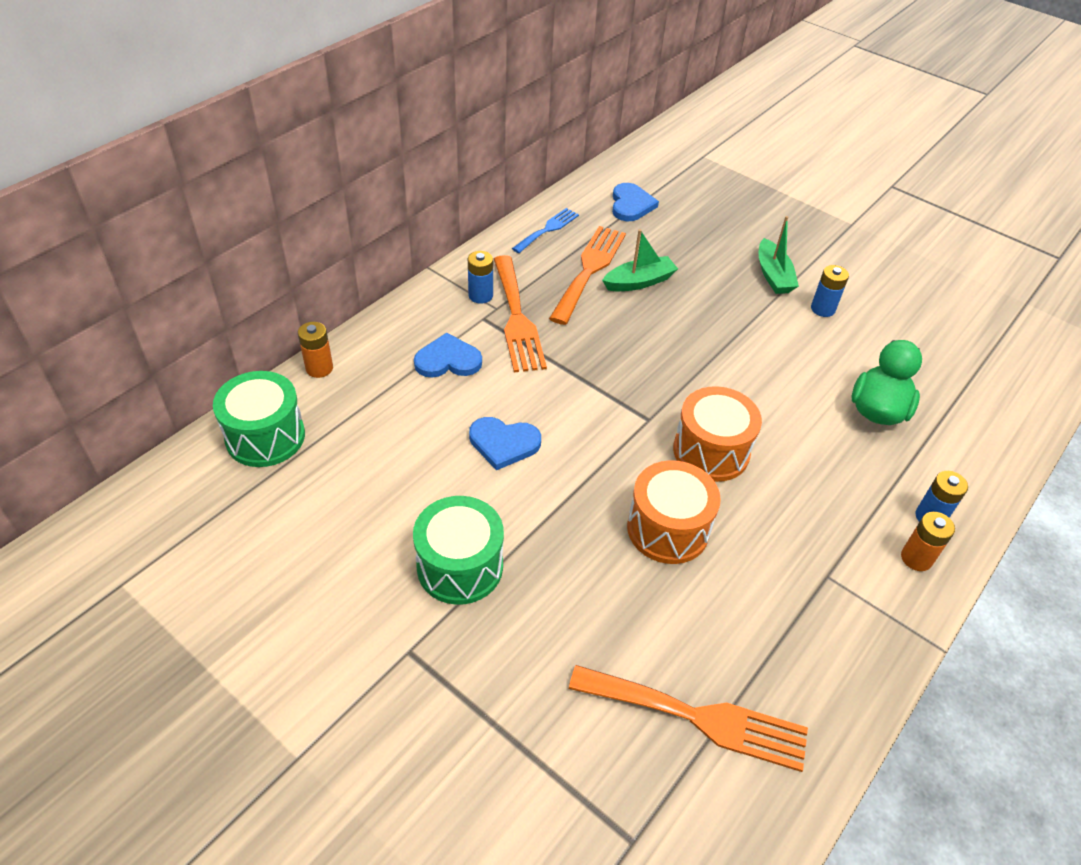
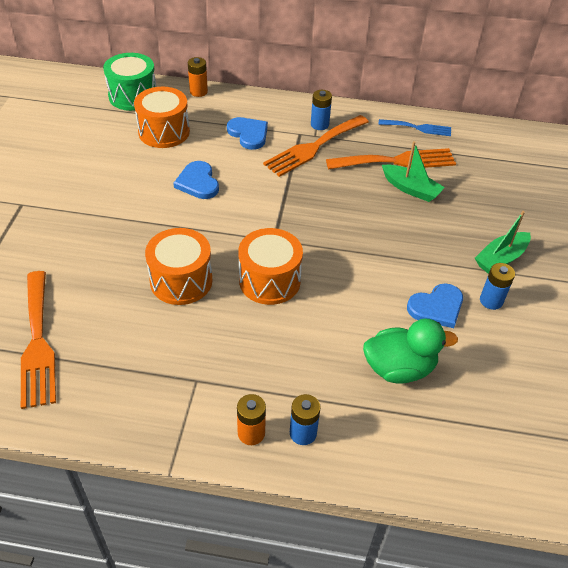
camera: 60 degrees right, 0 degrees up
green drum [413,496,504,605] -> none
blue heart [612,183,659,221] -> blue heart moved to [407,283,463,328]
none -> orange drum [134,87,190,148]

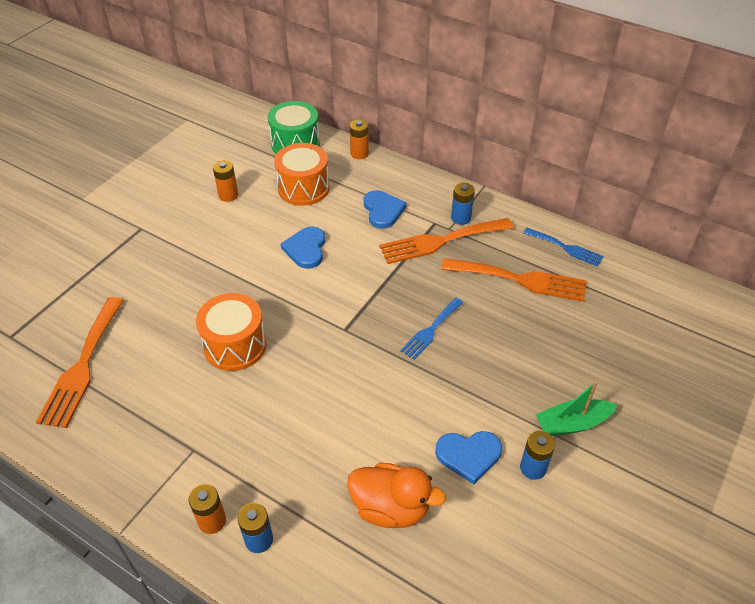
camera: 25 degrees right, 0 degrees up
orange drum [238,228,303,305] -> none
green duck [363,319,458,384] -> orange duck [347,463,446,528]
green boat [382,141,445,202] -> none
none -> orange battery [213,160,238,202]
none -> blue fork [400,298,464,360]

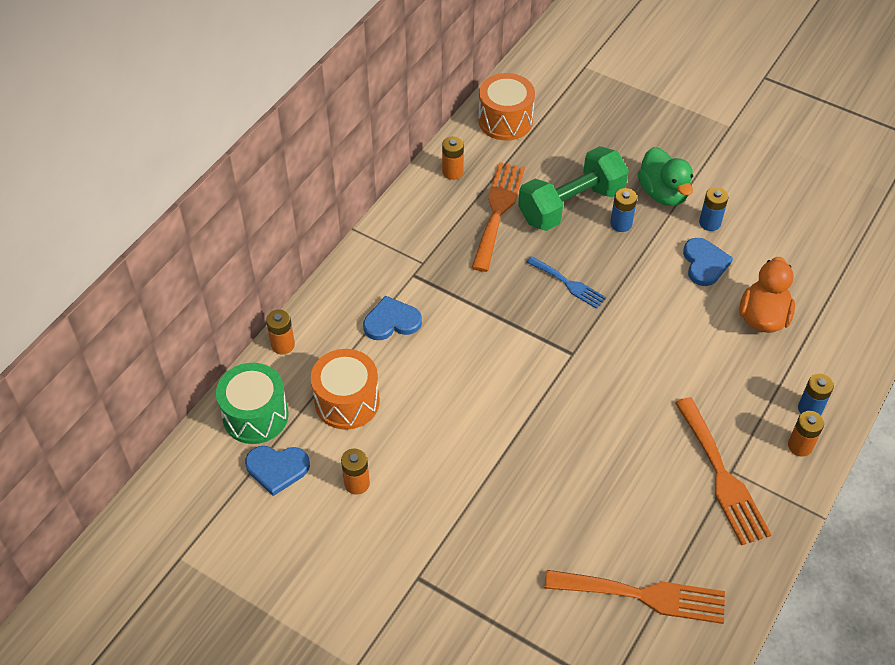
camera: 90 degrees left, 5 degrees up
orange drum [196,293,267,371] -> orange drum moved to [478,73,535,141]
blue heart [281,226,325,269] -> blue heart moved to [245,446,310,496]
orange fork [379,218,514,264] -> orange fork moved to [675,397,771,545]
blue battery [451,183,475,225] -> blue battery moved to [610,188,637,232]
blue fork [524,228,604,267] -> orange battery [442,136,464,180]
green boat [536,381,617,436] -> green duck [638,147,693,206]
none -> green dumbbell [518,146,629,231]

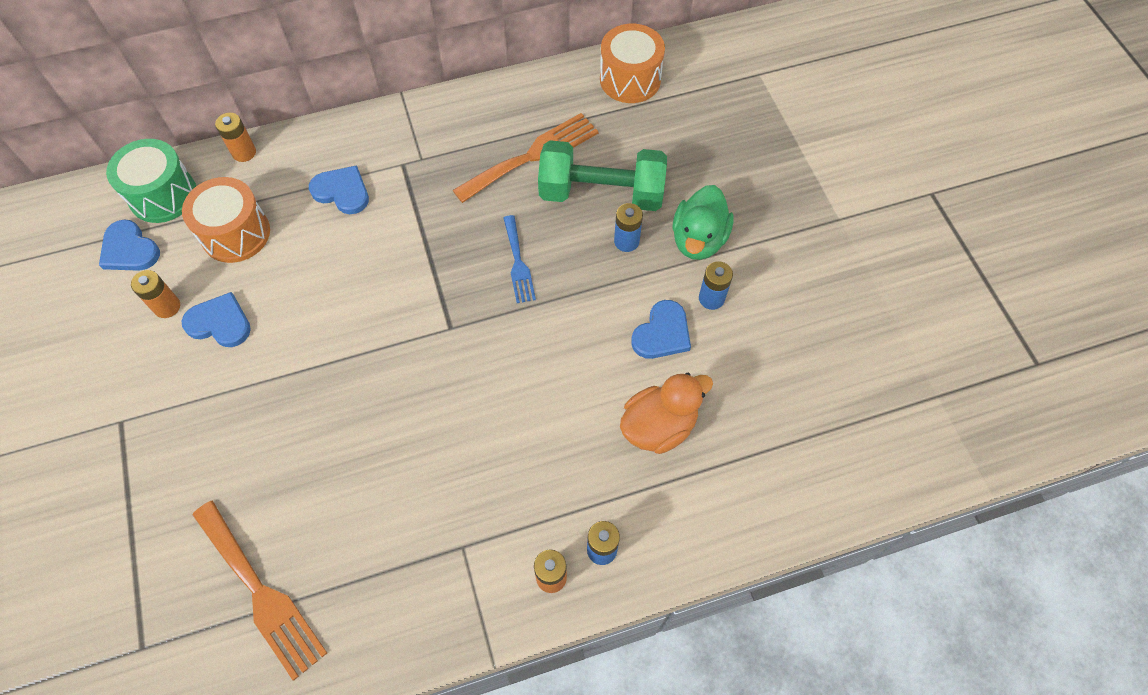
camera: 40 degrees right, 10 degrees up
orange battery [442,136,464,180] -> none
orange fork [675,397,771,545] -> none
none -> blue heart [182,292,251,347]

